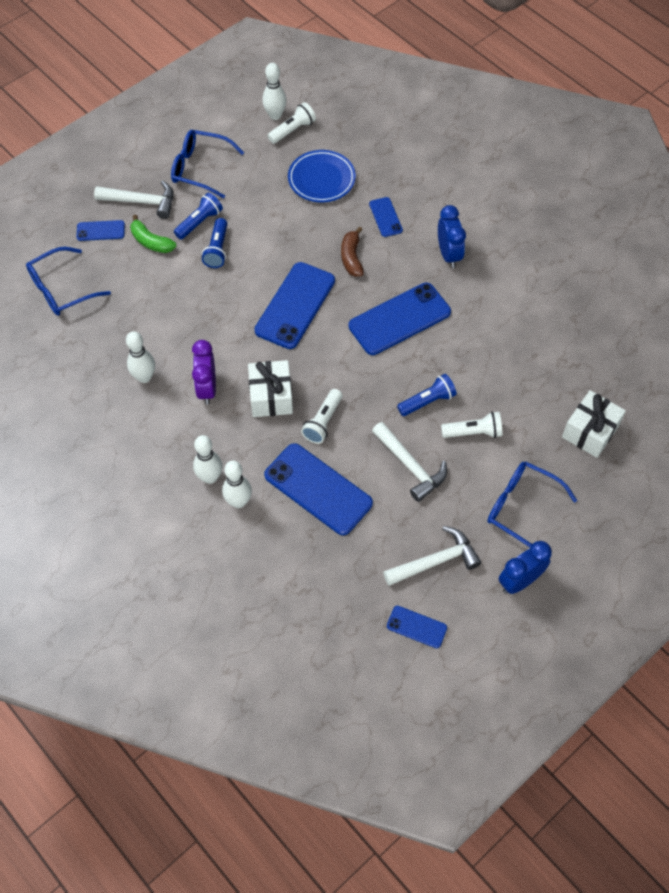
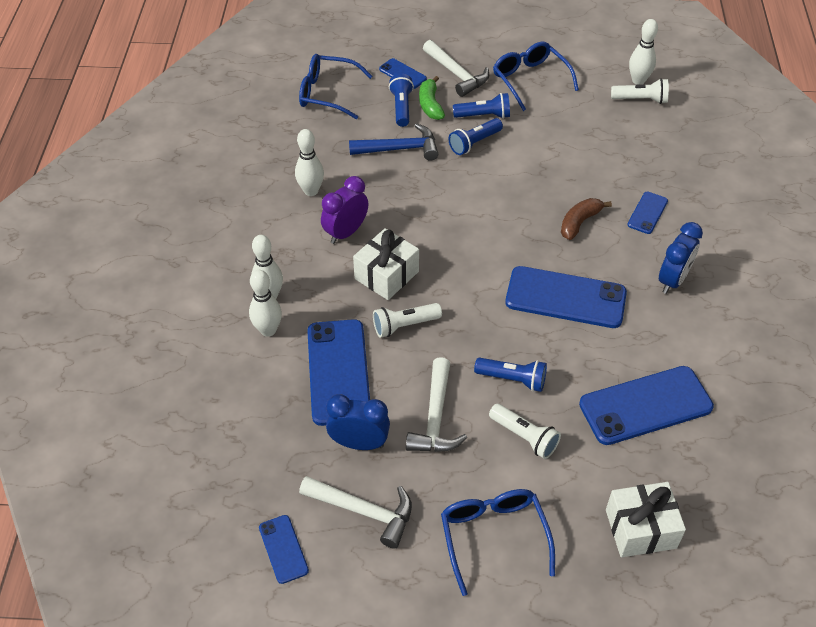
camera: 45 degrees right, 10 degrees down
blue phone [254,262,335,349] -> blue phone moved to [579,366,714,445]
blue plate [288,150,356,202] -> none
blue clock [499,541,552,594] -> blue clock moved to [326,394,390,450]
none -> blue hammer [349,123,438,161]
none -> blue flashlight [389,74,414,127]

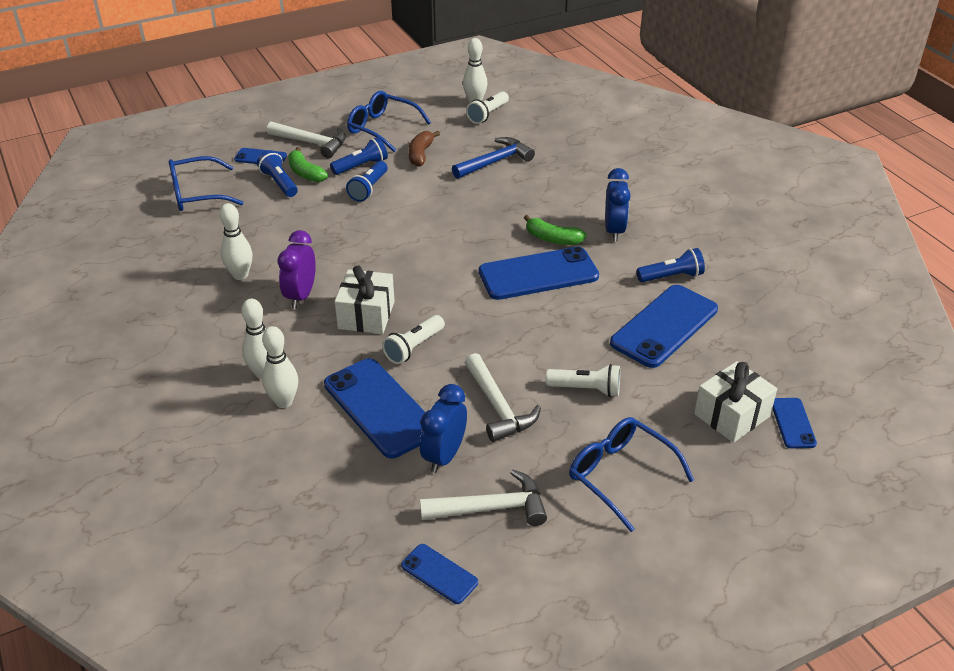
camera: 30 degrees left, 10 degrees down
blue clock [326,394,390,450] -> blue clock turned 45 degrees counterclockwise [420,384,467,473]
blue hammer [349,123,438,161] -> blue hammer moved to [452,137,535,179]
blue flashlight [474,358,547,392] -> blue flashlight moved to [637,248,705,282]
brown banana [561,198,612,240] -> brown banana moved to [408,131,440,167]
white flashlight [611,78,669,104] -> white flashlight turned 150 degrees clockwise [466,91,509,124]
blue phone [627,192,668,234] -> blue phone moved to [772,398,817,448]
none -> green banana [524,215,587,245]

